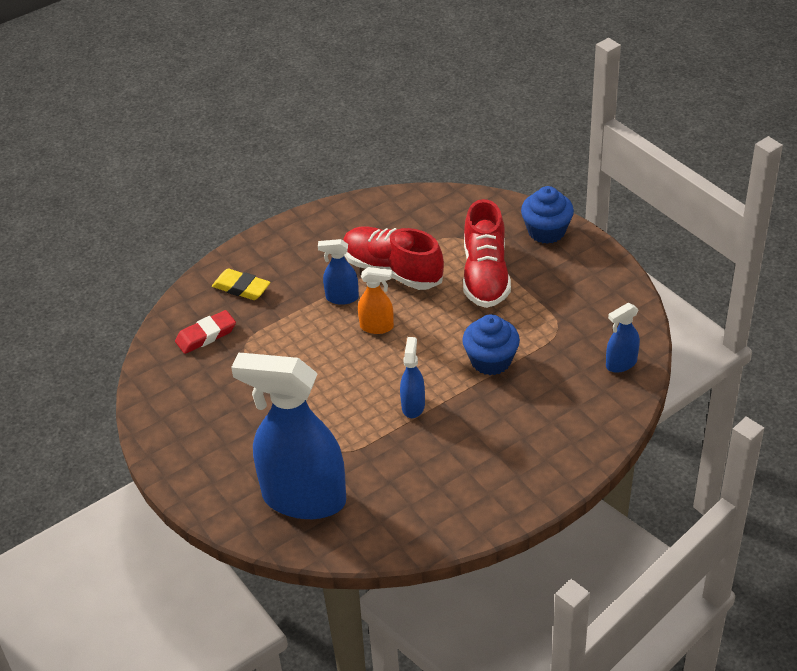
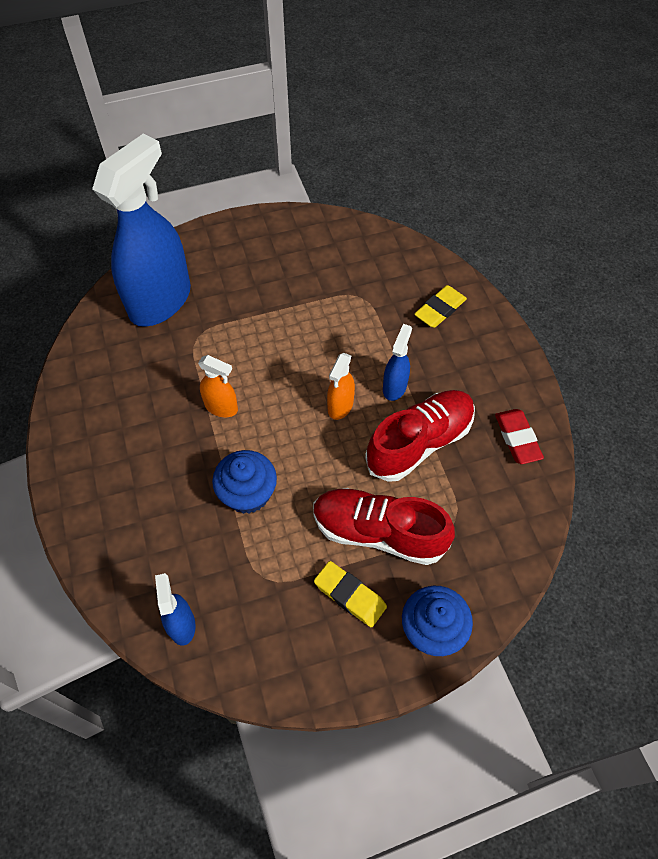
camera: 105 degrees right, 15 degrees up
red eraser [175,310,236,354] -> red eraser moved to [495,409,544,464]
blue spray bottle [400,337,425,418] -> orange spray bottle [198,355,238,417]
none -> yellow eraser [314,561,387,627]

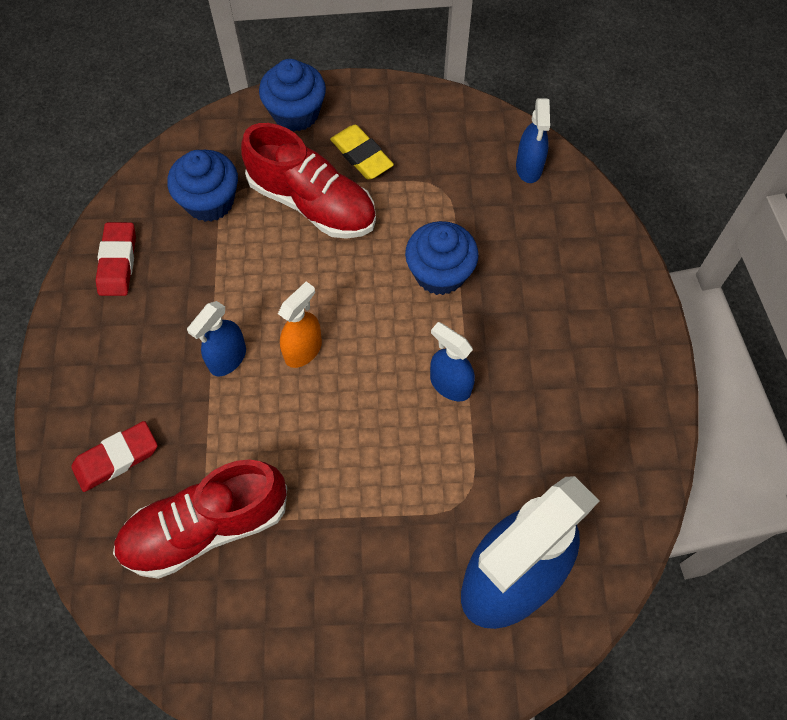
camera: 165 degrees left, 5 degrees up
orange spray bottle [198,355,238,417] -> blue spray bottle [430,322,475,402]
red shoe [365,390,475,482] -> red shoe moved to [113,460,287,579]
yellow eraser [414,285,467,328] -> red eraser [71,421,158,492]
none -> blue cupcake [167,150,238,222]

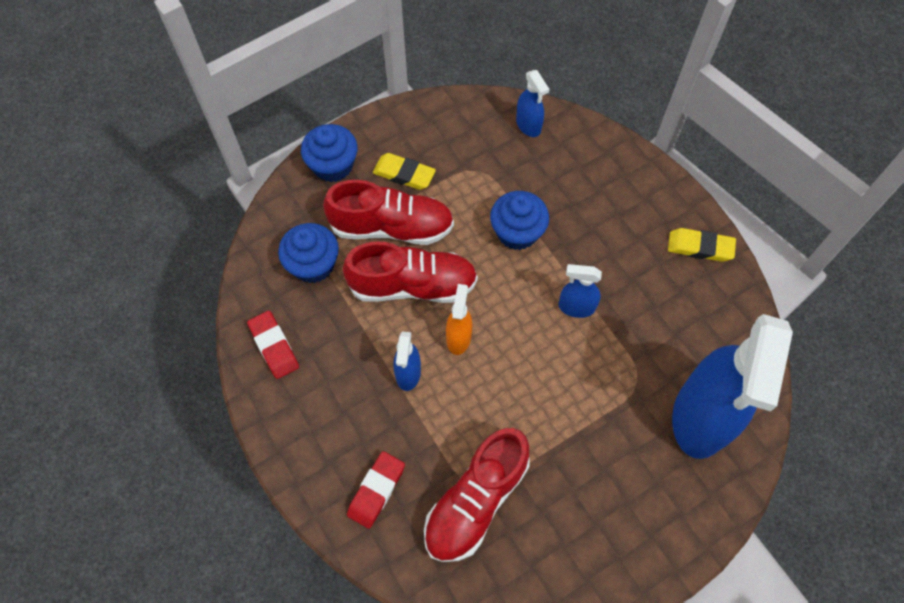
camera: 30 degrees left, 0 degrees up
none -> red shoe [343,241,478,303]
none -> yellow eraser [668,228,736,262]

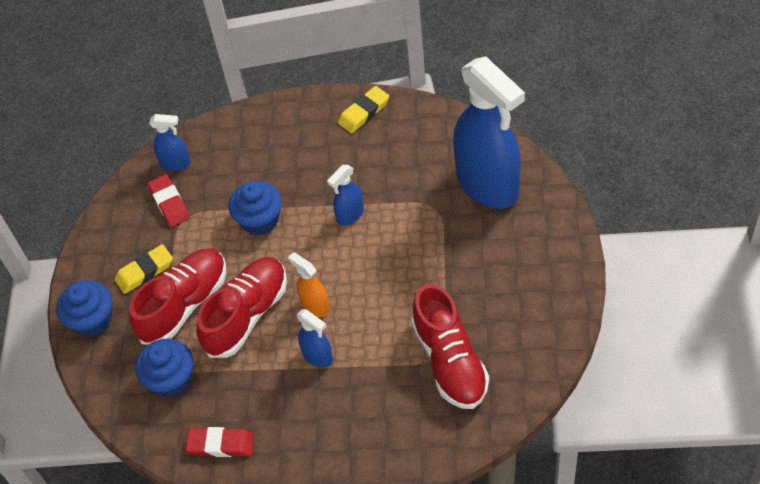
camera: 50 degrees left, 10 degrees down
red eraser [347,451,405,529] -> red eraser moved to [148,174,190,227]

